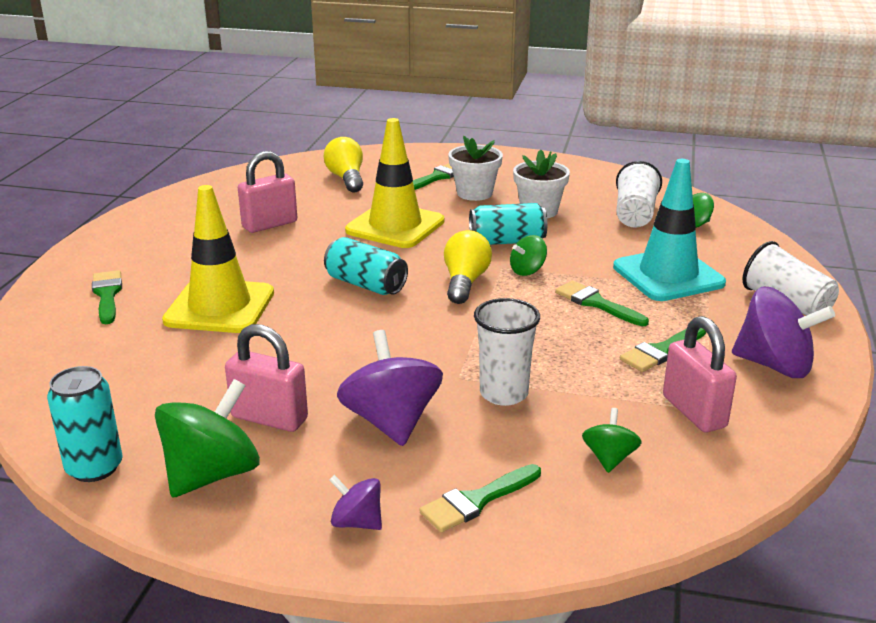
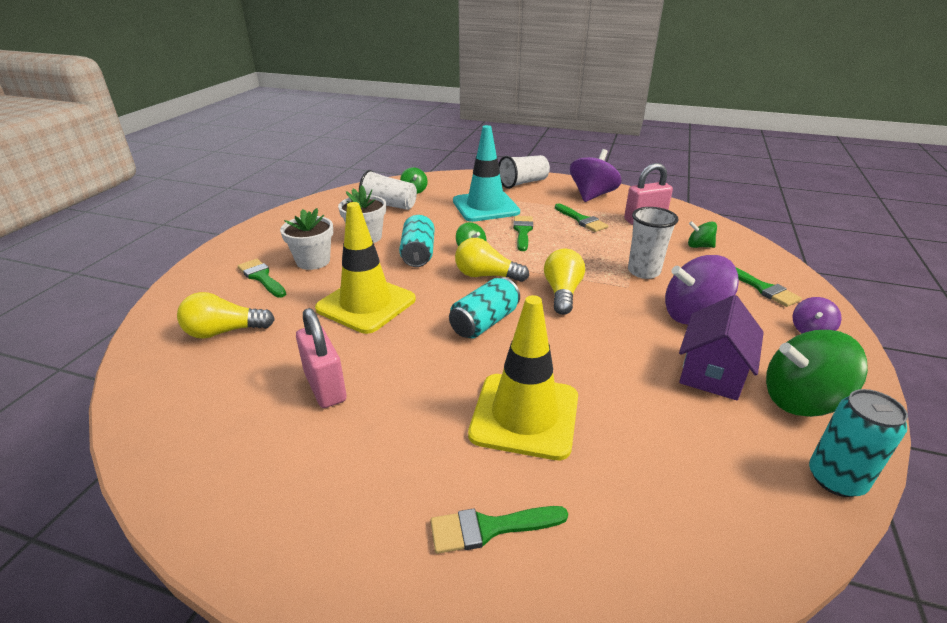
camera: 85 degrees left, 5 degrees up
green spinning top [155,379,260,498] -> green spinning top turned 45 degrees counterclockwise [766,330,868,417]
pink padlock [225,324,308,432] -> purple house [679,295,764,400]
green brush [555,281,649,326] -> green brush turned 135 degrees clockwise [513,216,533,251]
none -> yellow light bulb [544,249,585,315]

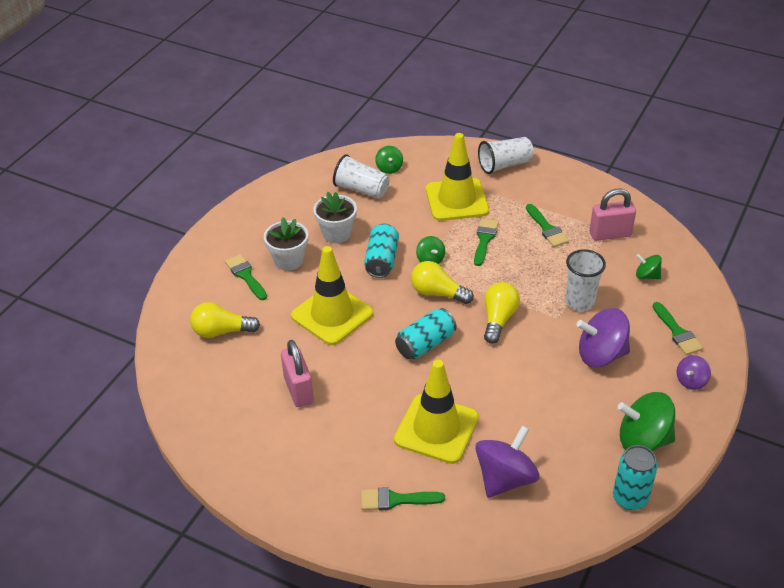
camera: 10 degrees right, 10 degrees up
turquoise traffic cone [453,125,520,222] -> yellow traffic cone [426,133,489,221]
purple spinning top [570,149,621,202] -> purple spinning top moved to [475,426,539,498]
purple house [679,295,764,400] -> none

